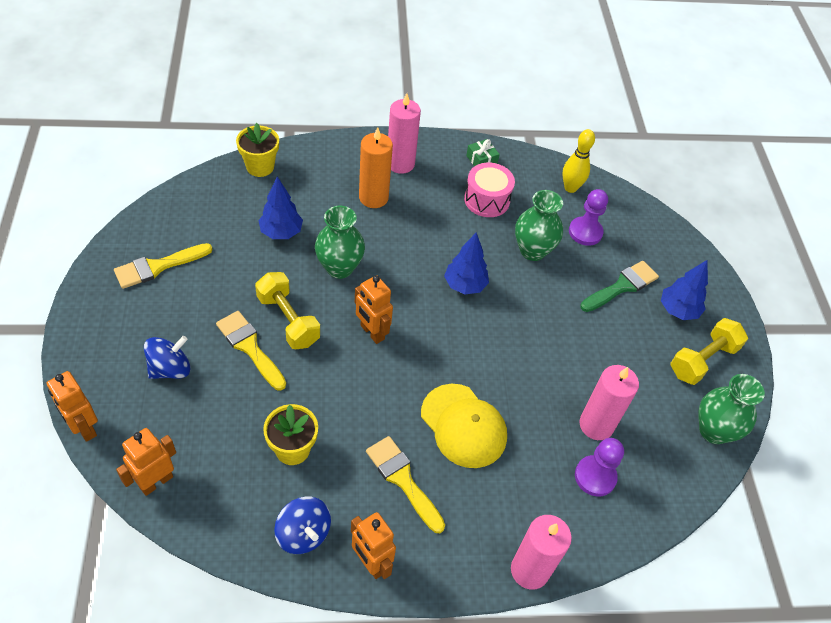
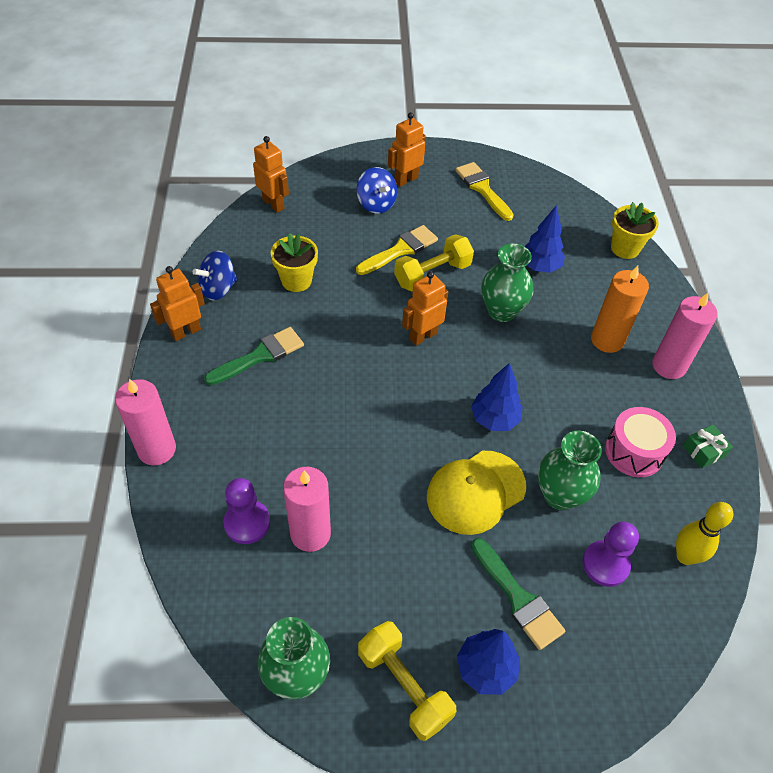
camera: 95 degrees right, 0 degrees up
orange robot [47,371,98,442] -> orange robot moved to [388,112,426,187]
yellow brush [366,436,445,533] -> green brush [204,327,304,385]
yellow cap [421,384,507,468] -> yellow cap moved to [427,451,526,535]

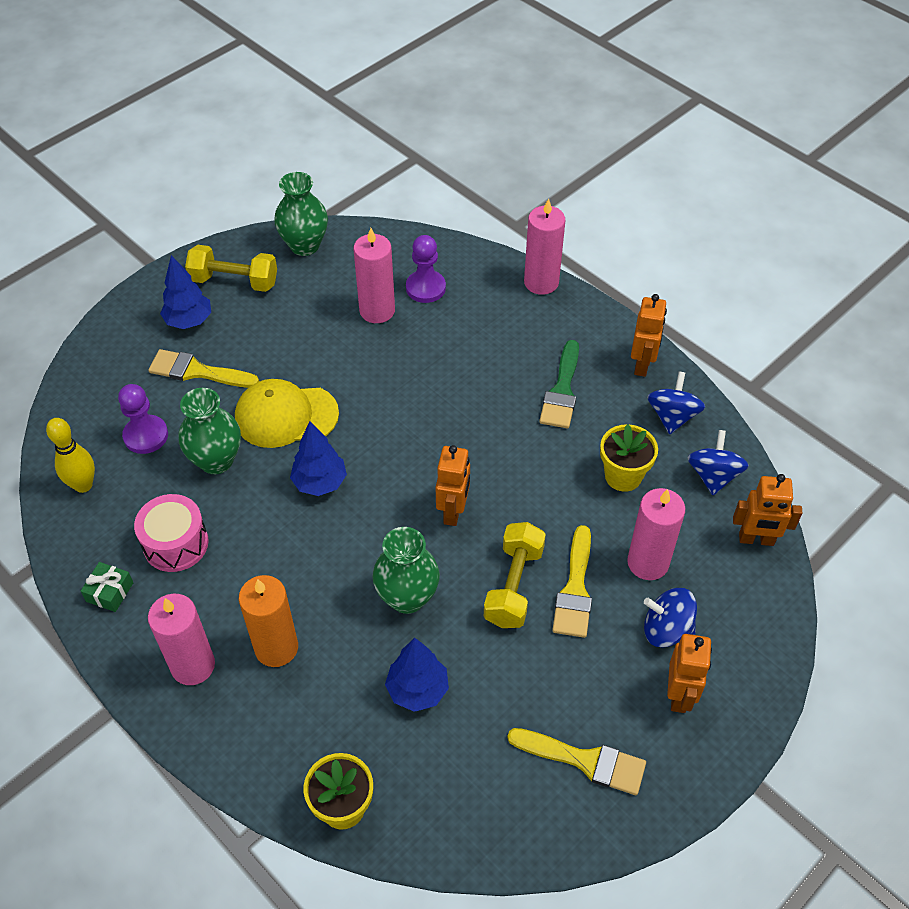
camera: 140 degrees right, 0 degrees up
yellow cap [427,451,526,535] -> yellow cap turned 105 degrees counterclockwise [235,379,339,448]
green brush [471,538,565,650] -> yellow brush [148,349,259,388]
none -> pink candle [627,488,685,580]
none -> blue spinning top [687,430,749,495]

